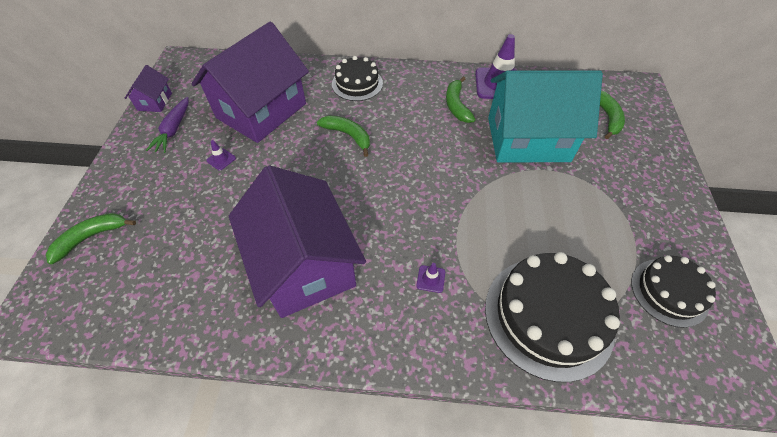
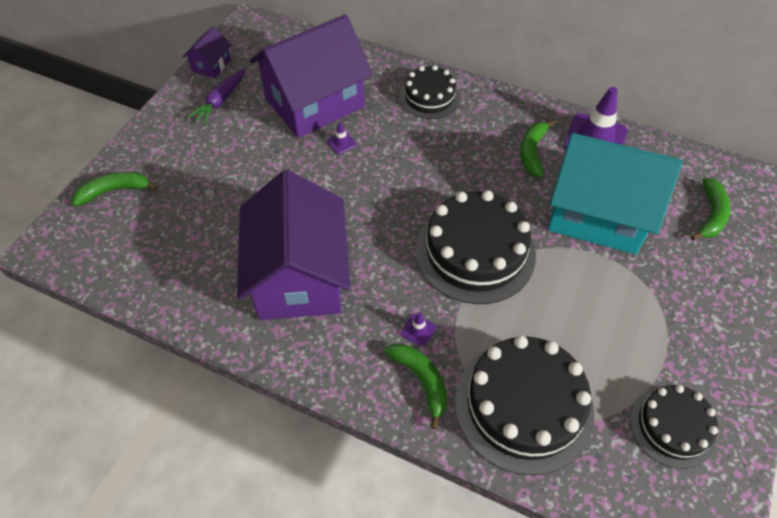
camera: 20 degrees right, 0 degrees up
purple traffic cone [206,140,236,171] -> purple traffic cone moved to [327,122,357,154]
green banana [317,116,370,157] -> green banana moved to [384,344,448,430]
none -> black cake [416,190,536,304]

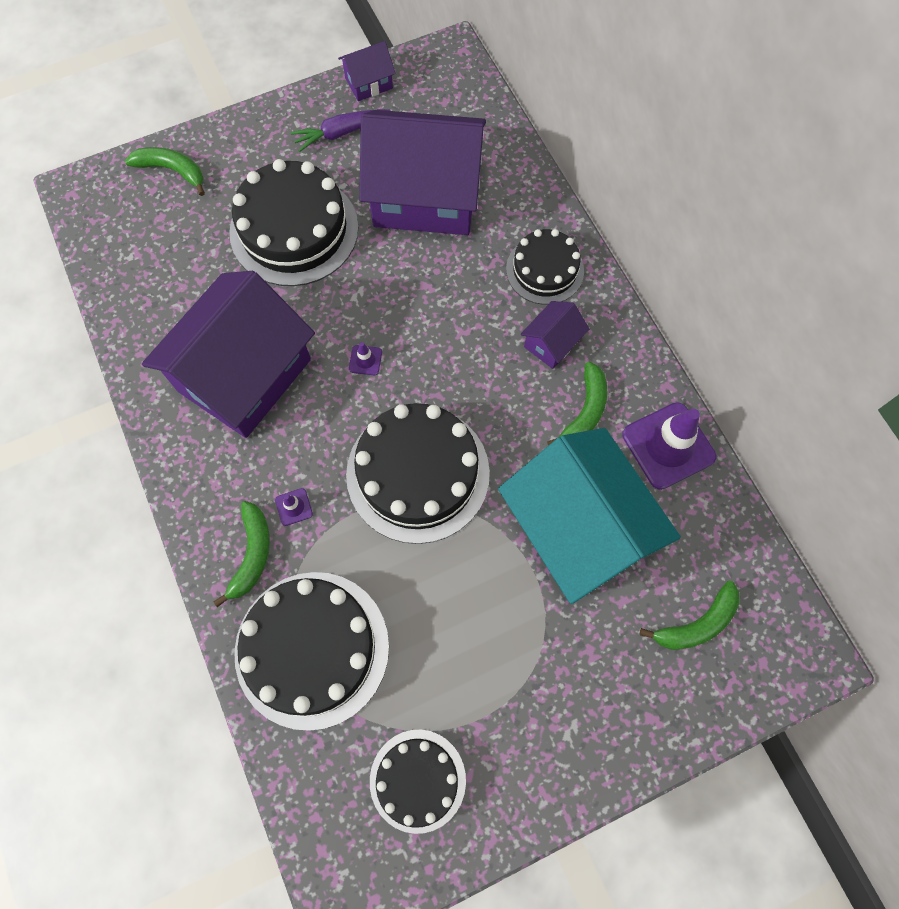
camera: 40 degrees right, 15 degrees up
purple traffic cone [327,122,357,154] -> purple traffic cone moved to [349,342,382,375]
green banana [520,120,556,177] -> green banana turned 150 degrees clockwise [547,362,607,446]
none -> black cake [229,159,358,286]
none -> purple house [521,301,589,369]

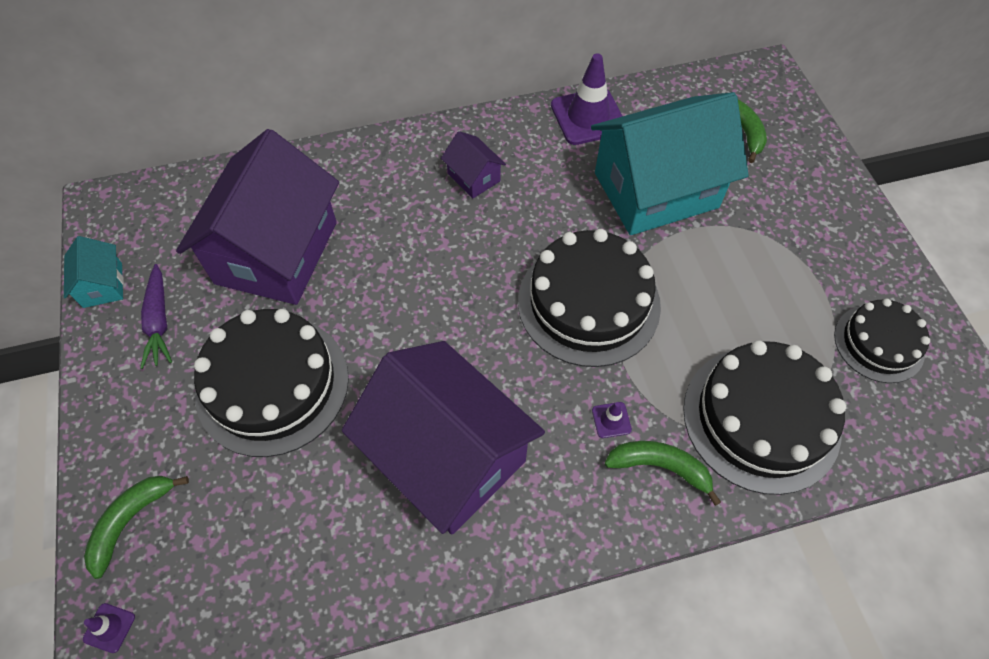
camera: 80 degrees left, 10 degrees down
purple house [338,41,396,101] -> turquoise house [64,236,124,308]
purple traffic cone [349,342,382,375] -> purple traffic cone moved to [83,603,135,653]
black cake [506,229,584,305] -> none
green banana [547,362,607,446] -> none

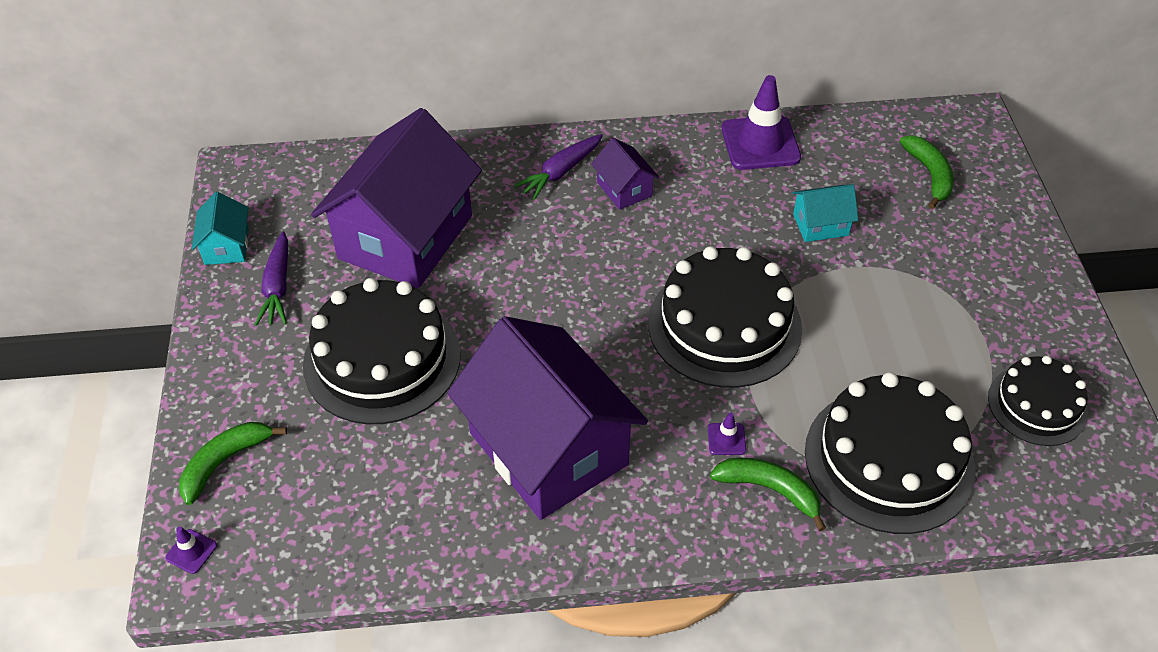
camera: 10 degrees right, 10 degrees down
turquoise house [591,92,749,235] -> turquoise house [792,184,858,242], size x0.42
none -> purple carrot [514,134,603,200]

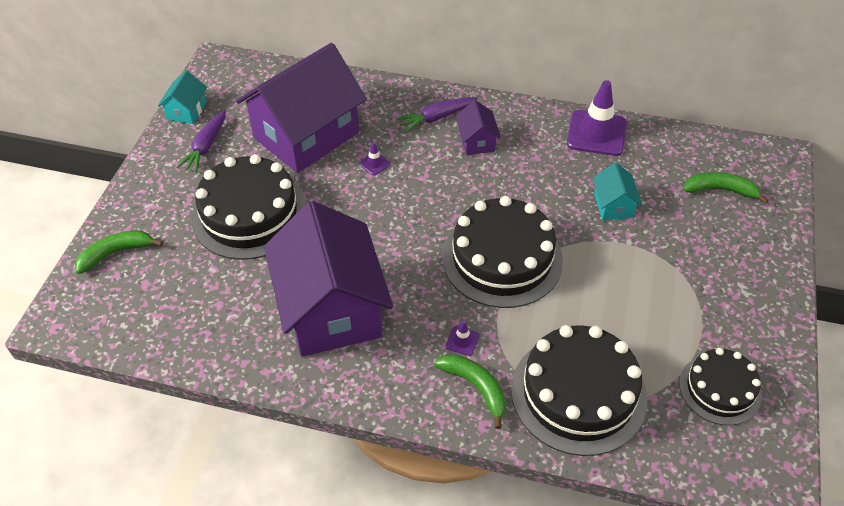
camera: 20 degrees right, 0 degrees up
purple traffic cone [165,527,217,574] -> purple traffic cone moved to [359,142,390,175]
turquoise house [792,184,858,242] -> turquoise house turned 75 degrees clockwise [593,163,642,220]
green banana [900,135,954,209] -> green banana turned 90 degrees counterclockwise [683,172,769,204]

